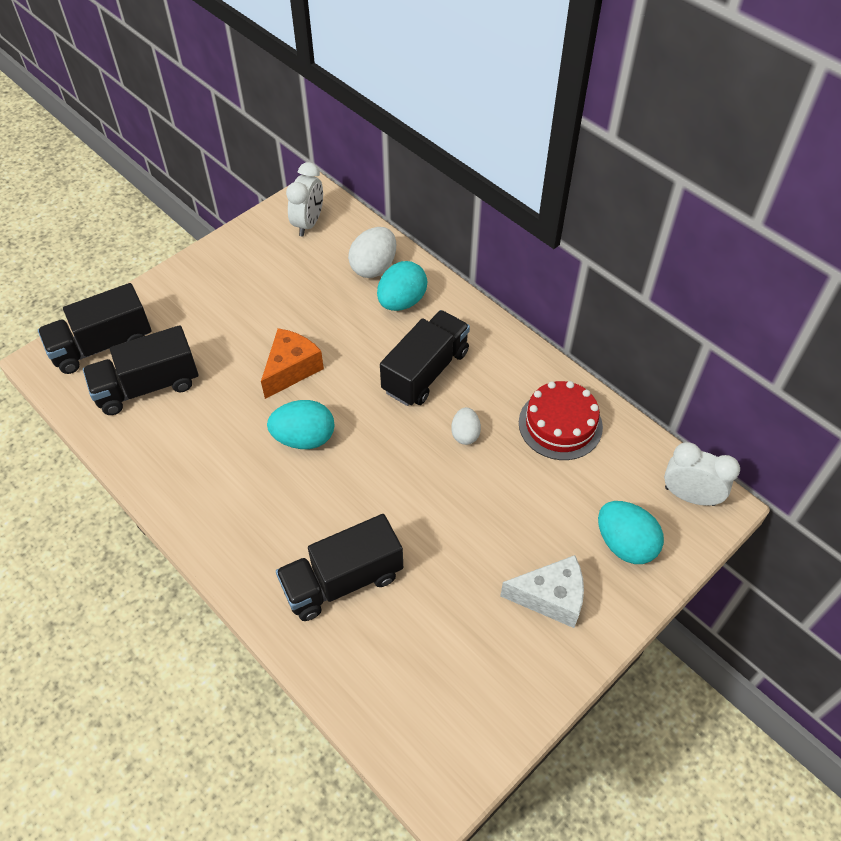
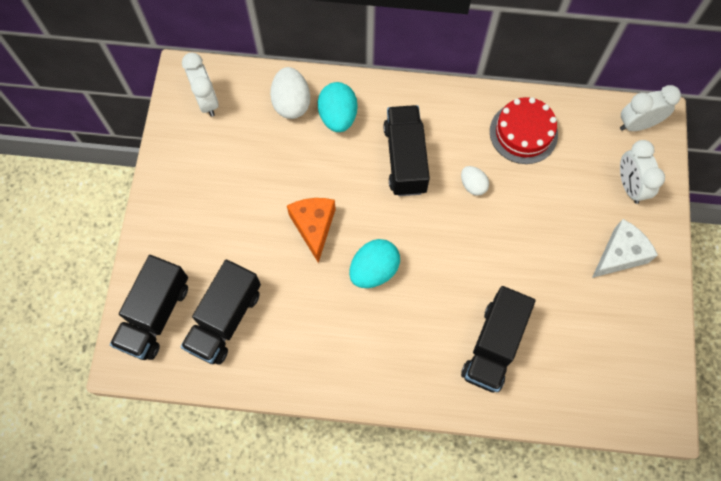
camera: 40 degrees left, 15 degrees up
turquoise egg [598,501,664,564] -> white clock [620,140,665,204]

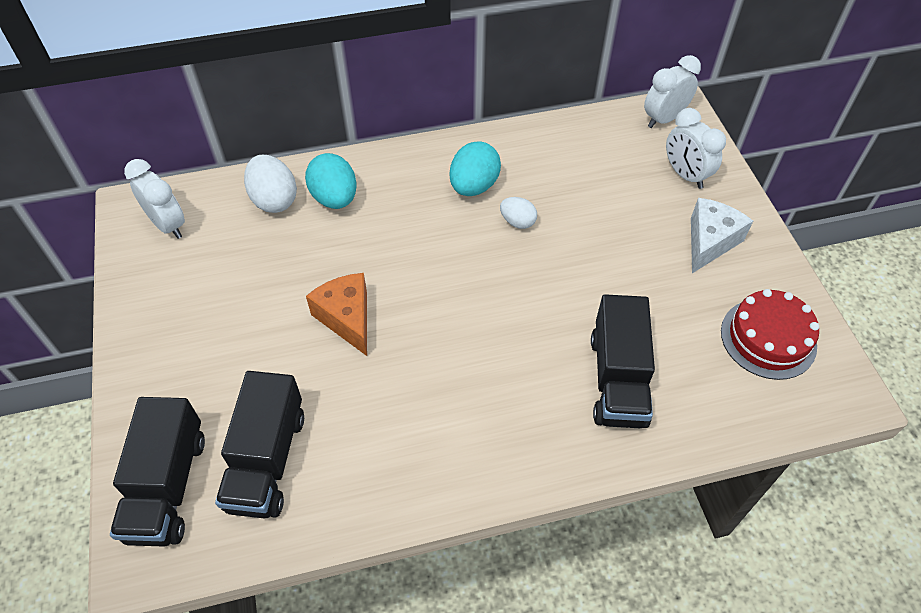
camera: 20 degrees left, 15 degrees down
turquoise egg [349,239,400,288] -> turquoise egg moved to [449,141,501,196]
black truck [383,105,430,196] -> none
red cake [490,97,558,164] -> red cake moved to [721,289,819,380]

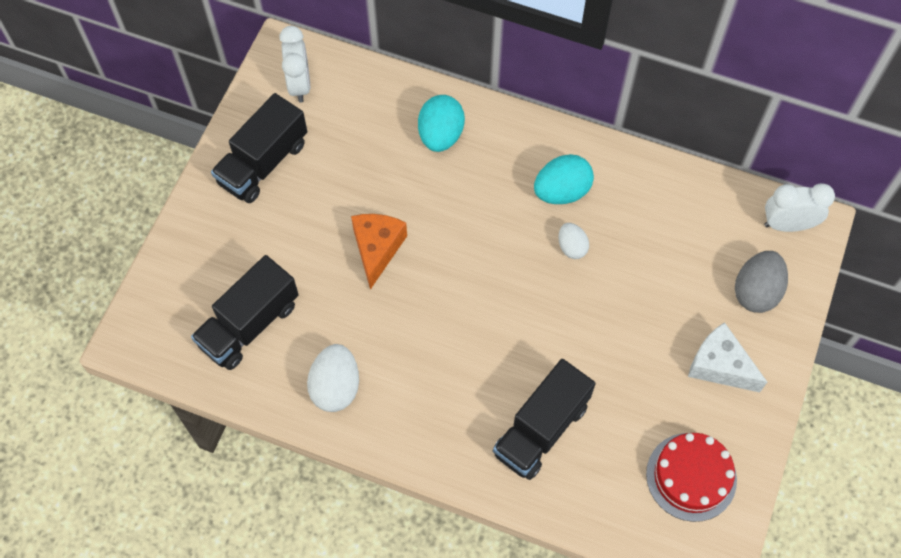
camera: 35 degrees right, 10 degrees up
black truck [110,397,205,547] -> black truck moved to [211,93,307,203]
white egg [244,155,297,213] -> white egg moved to [307,344,359,412]
white clock [666,108,726,189] -> grey egg [735,251,788,313]
white cheese [691,198,753,273] -> white cheese turned 120 degrees counterclockwise [688,322,767,392]

